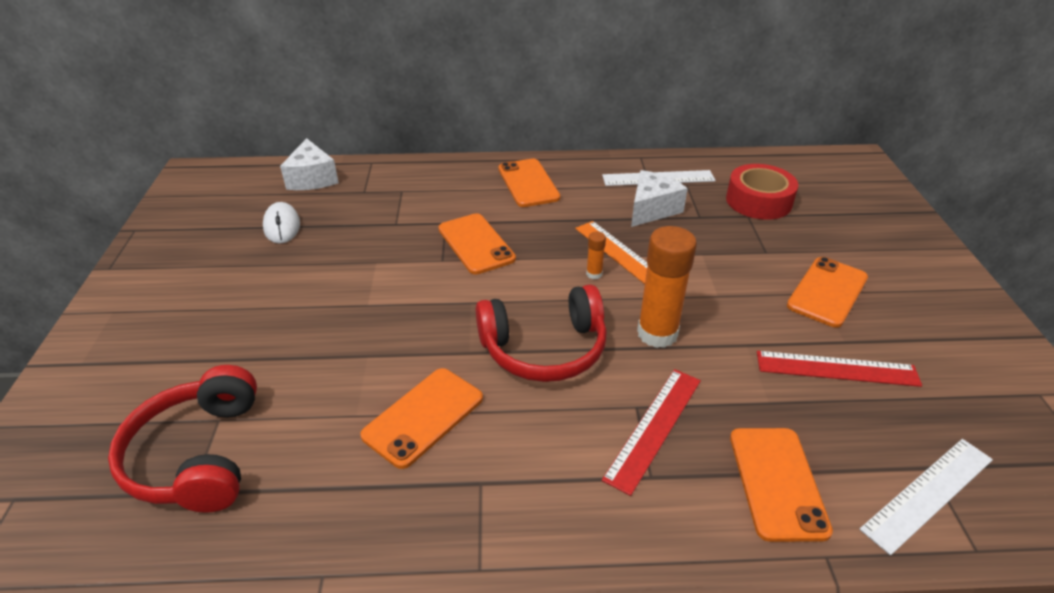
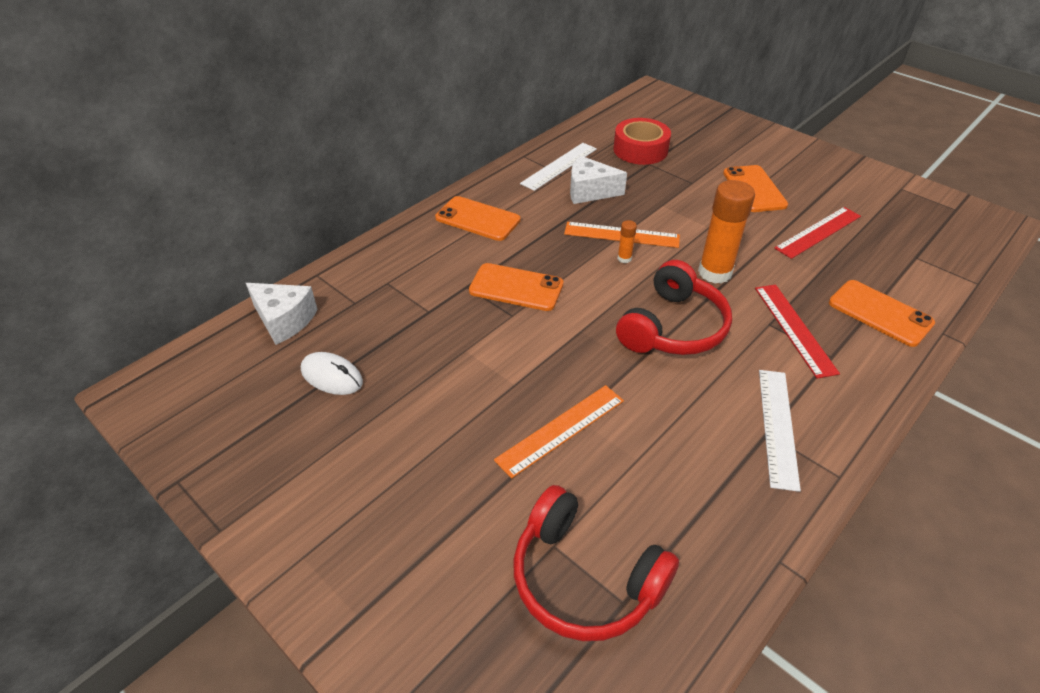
camera: 45 degrees left, 5 degrees up
orange phone [360,368,483,469] -> none
white cheese [631,170,688,227] -> white cheese turned 75 degrees counterclockwise [570,156,627,204]
white ruler [860,439,993,555] -> white ruler moved to [759,370,801,492]
none -> orange ruler [494,385,624,479]

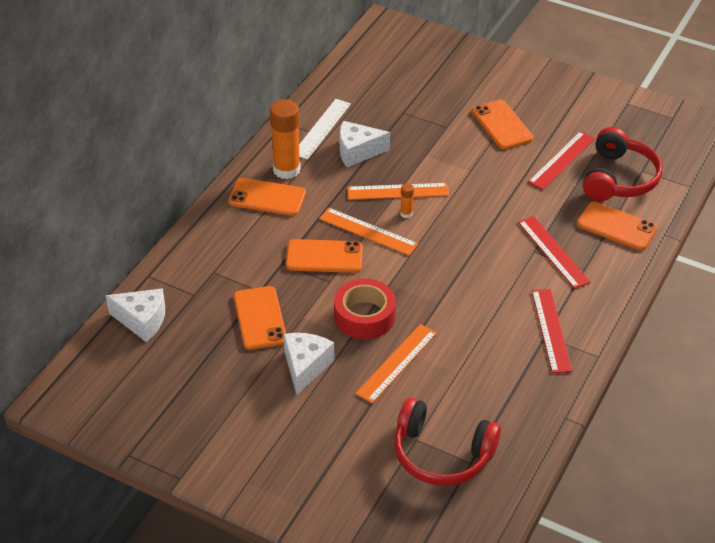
camera: 15 degrees left, 0 degrees up
white mouse [301,352,363,395] -> none
red tape [613,118,671,165] -> red tape moved to [334,279,396,339]
red headphones [616,260,732,355] -> red headphones moved to [583,127,662,201]
orange glue stick [698,180,755,284] -> orange glue stick moved to [270,99,301,179]
white ruler [759,370,801,492] -> red ruler [532,289,573,373]
none -> orange phone [234,286,286,350]
none -> white cheese [284,333,334,395]
none -> orange ruler [319,208,418,255]

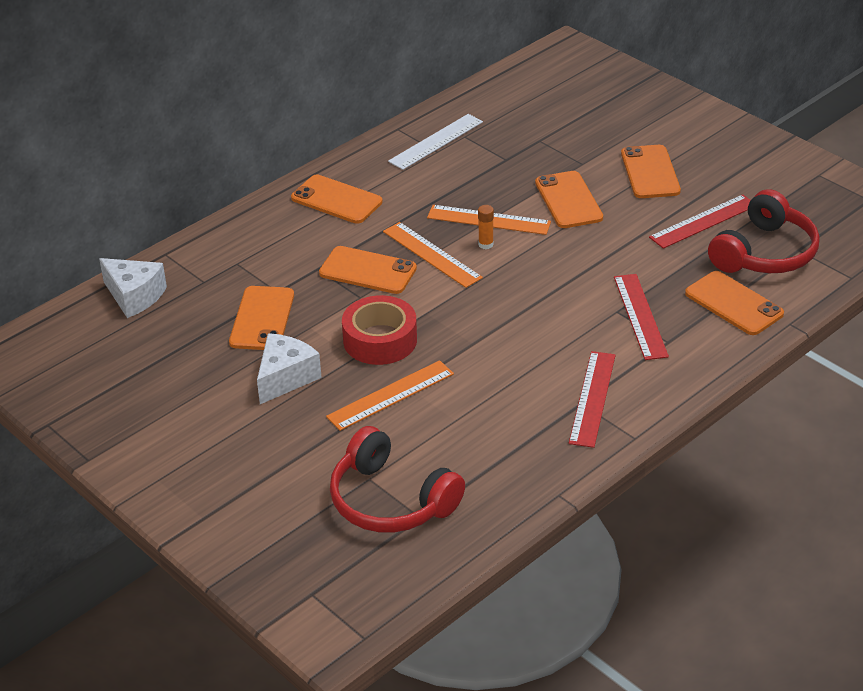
camera: 20 degrees right, 5 degrees down
orange glue stick [270,99,301,179] -> none
white cheese [340,121,390,167] -> none
none -> orange phone [535,171,603,228]

